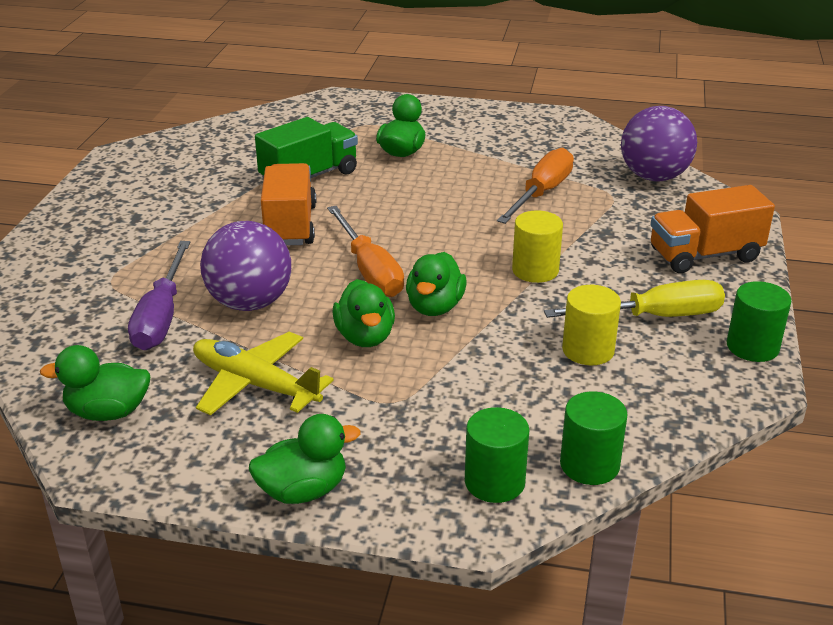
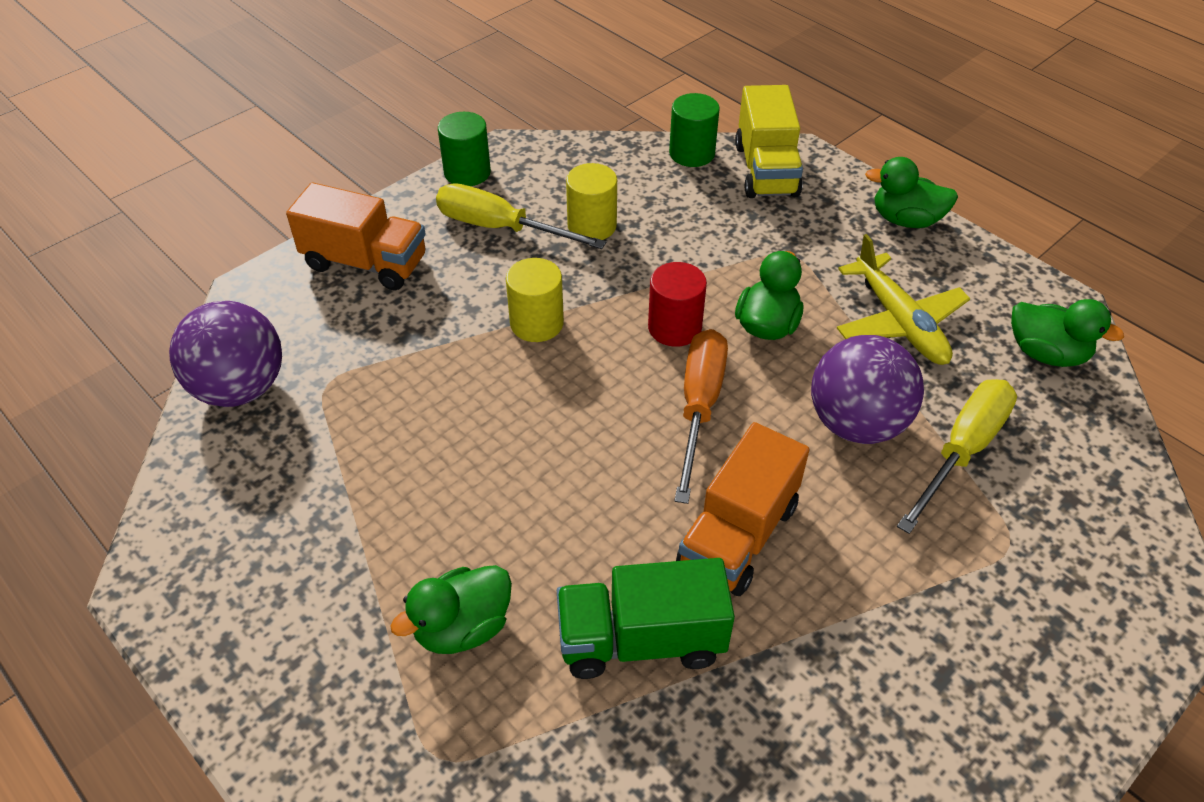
camera: 145 degrees left, 15 degrees up
purple screwdriver [128,241,190,350] -> yellow screwdriver [897,379,1017,534]
green duck [406,252,467,316] -> red cylinder [648,262,707,347]
green cylinder [465,407,529,503] -> yellow truck [735,85,803,198]
orange screwdriver [497,148,574,224] -> none

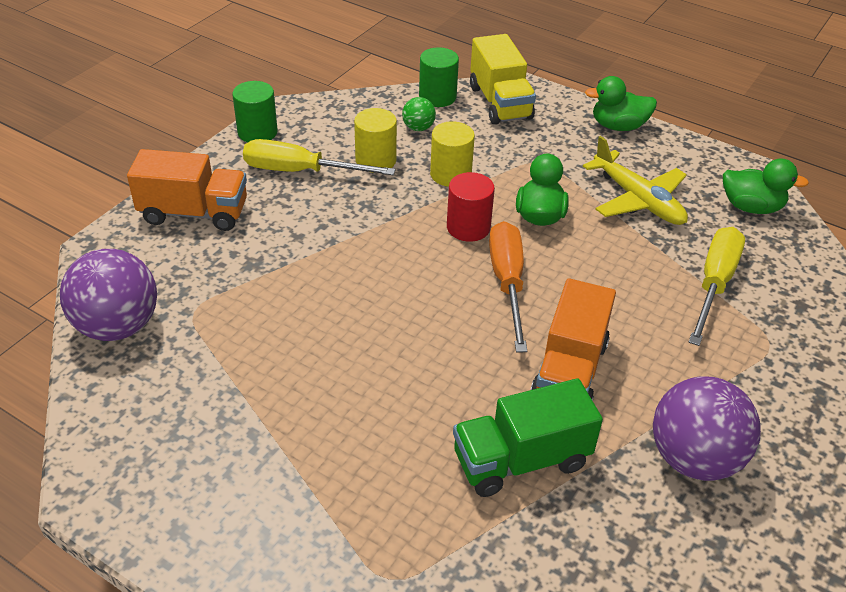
camera: 15 degrees left, 5 degrees down
green duck [390,565,512,654] -> none
yellow cylinder [506,258,564,342] -> yellow cylinder moved to [430,121,475,187]
purple ball [811,335,924,444] -> purple ball moved to [653,376,761,481]
none -> green ball [402,97,436,131]

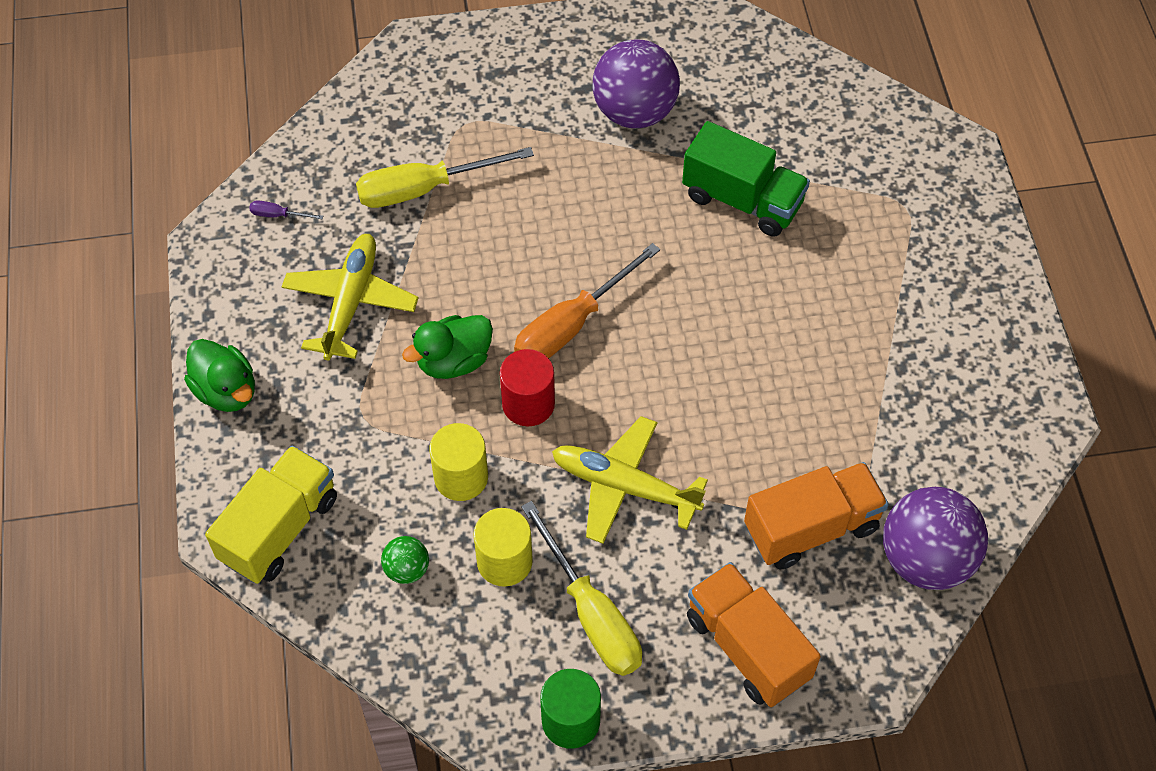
camera: 130 degrees left, 15 degrees up
green cylinder [419,47,459,107] -> none
orange truck [531,278,616,401] -> orange truck moved to [744,462,889,569]
green duck [723,158,809,214] -> purple screwdriver [249,200,323,219]
none -> yellow plane [552,416,708,544]

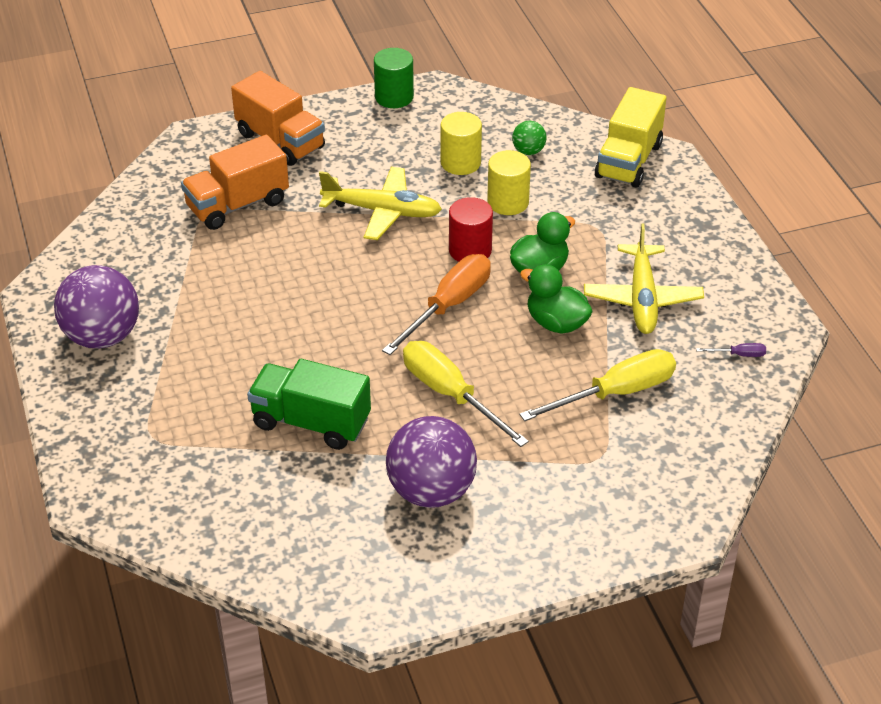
camera: 170 degrees right, 15 degrees down
green duck [184,339,255,412] -> green duck moved to [520,264,593,334]
yellow screwdriver [521,501,642,676] -> yellow screwdriver moved to [403,341,529,447]
purple ball [883,487,988,590] -> purple ball moved to [54,265,139,348]

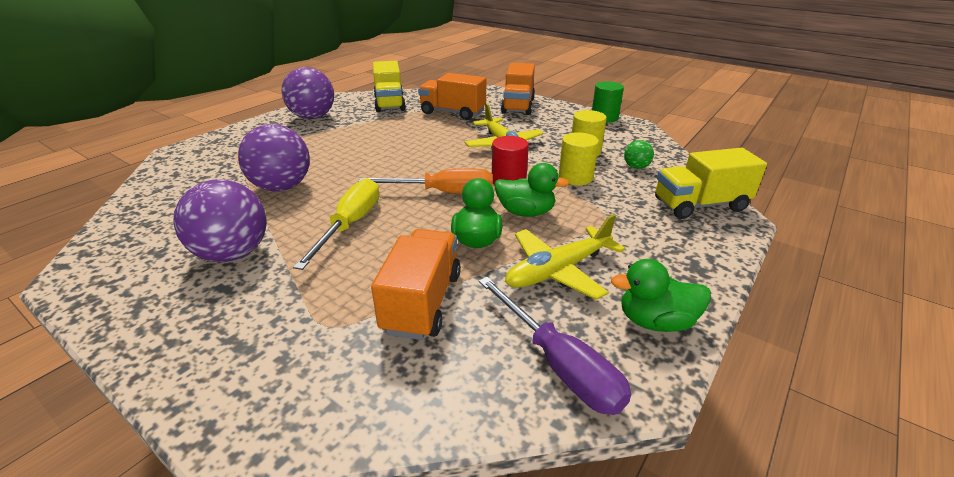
camera: 55 degrees right, 10 degrees down
green truck [247,359,371,450] -> purple ball [238,124,310,192]
yellow screwdriver [519,349,676,421] -> orange truck [371,229,461,340]
purple screwdriver [696,343,766,357] -> purple screwdriver [479,277,631,415], size x2.43
none -> yellow truck [373,61,406,112]
none -> green duck [611,259,711,332]

